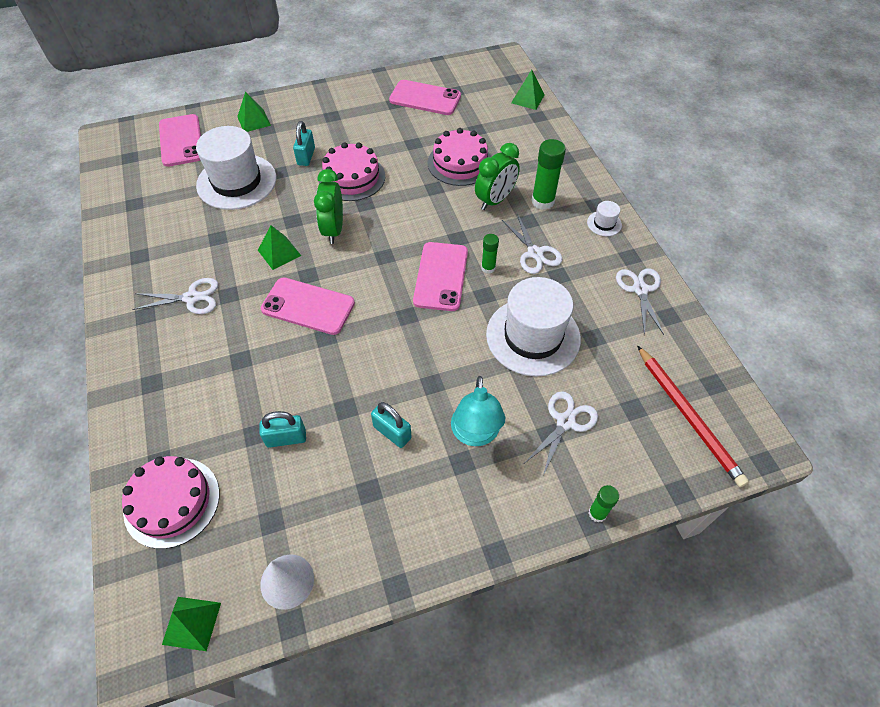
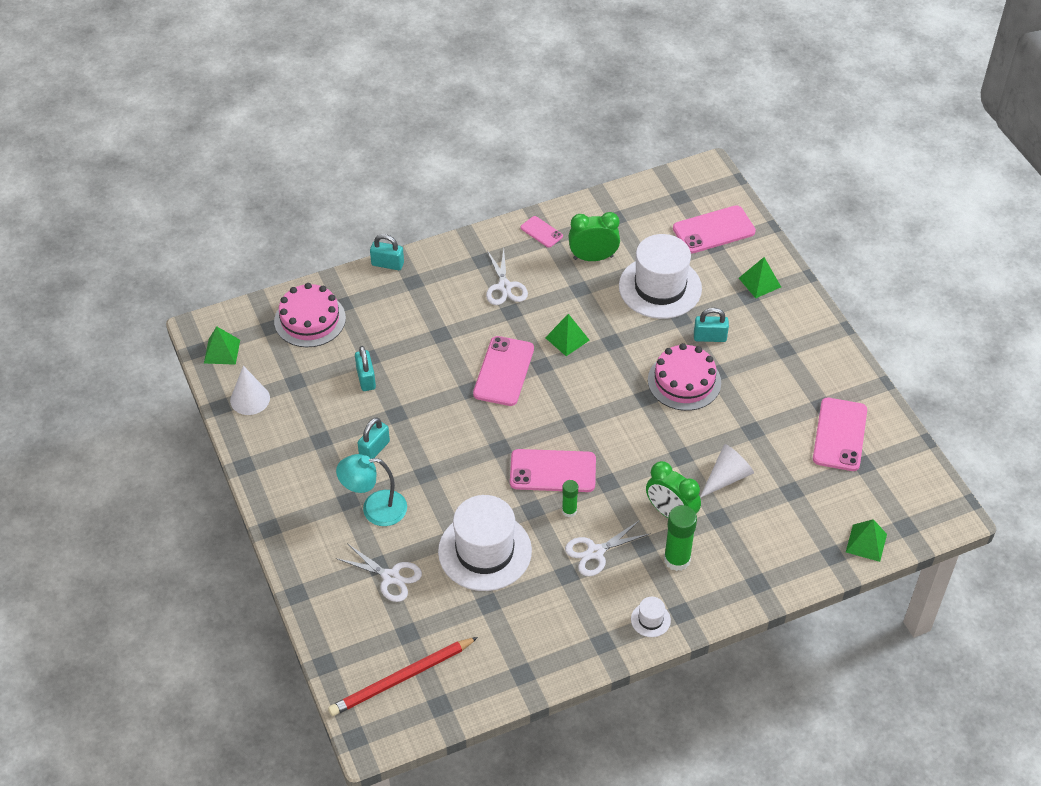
camera: 85 degrees right, 5 degrees down
green clock [314,169,343,244] -> green clock moved to [568,212,620,261]
pink cake [428,128,491,186] -> white cone [700,444,754,498]
green glue stick [589,485,619,523] -> none
white scissors [616,268,664,335] -> none
none -> turquoise padlock [370,234,404,270]
none -> pink phone [521,216,563,248]

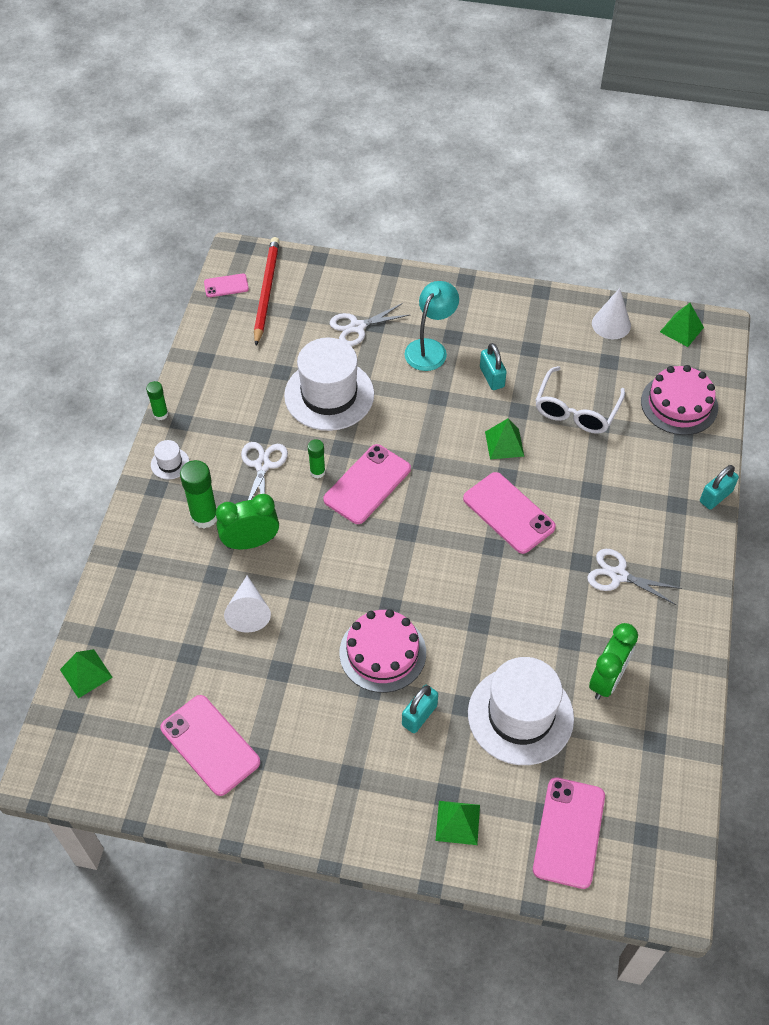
camera: 125 degrees right, 5 degrees up
turquoise padlock [355,346,376,391] -> white glasses [535,366,625,434]
pink phone [521,216,563,248] -> pink phone moved to [204,274,249,297]
green pyramid [545,314,590,356] -> green pyramid moved to [485,419,524,459]
none -> green glue stick [146,381,168,420]

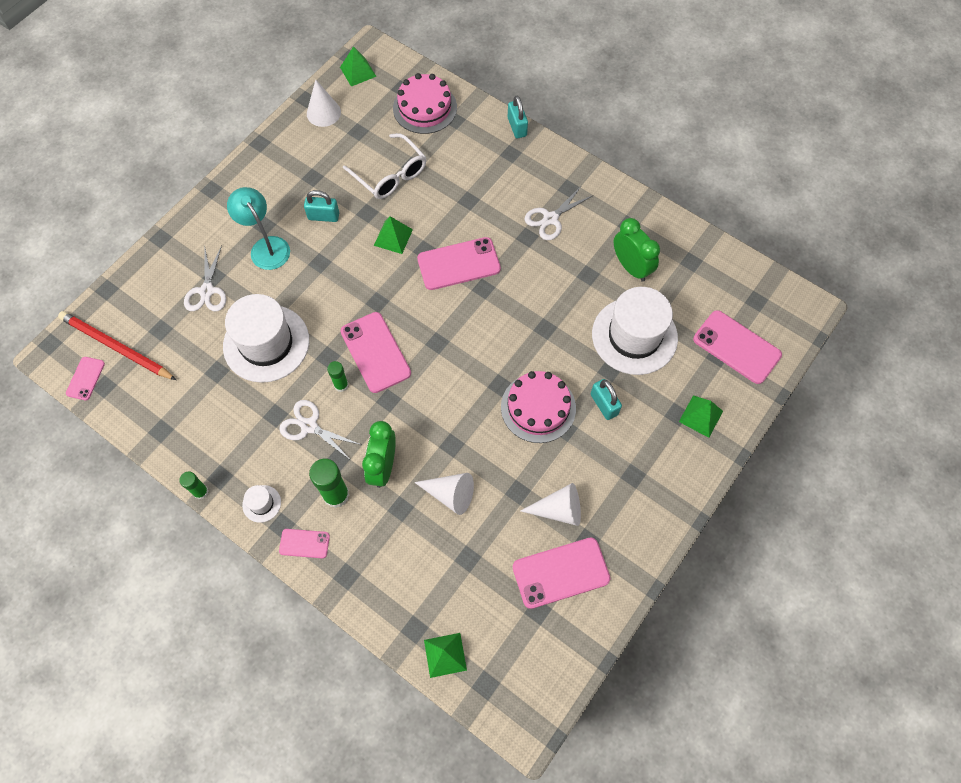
camera: 65 degrees left, 10 degrees up
none -> pink phone [279,529,330,558]
none -> white cone [521,483,581,526]

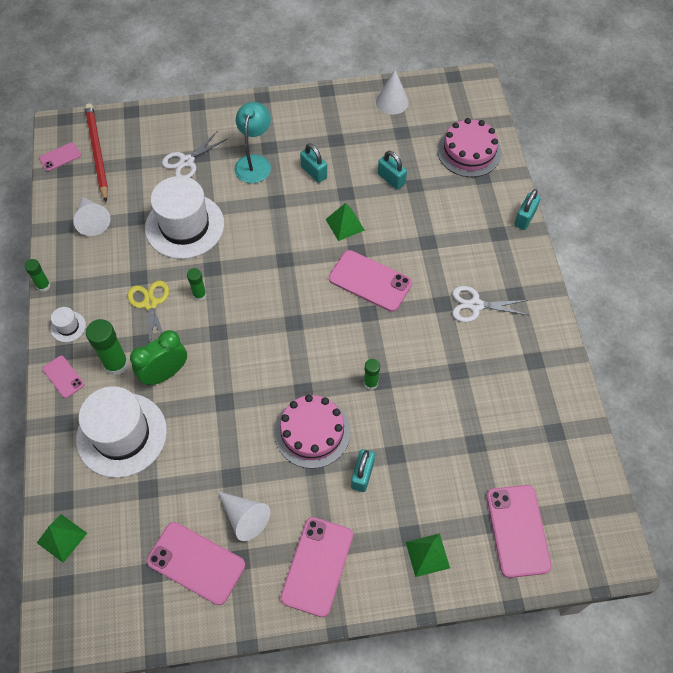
camera: 45 degrees right, 5 degrees down
white scissors [279,400,361,459] -> yellow scissors [127,280,169,343]
green pyramid [340,46,377,87] -> none
pink phone [341,312,411,393] -> pink phone moved to [280,517,353,617]
white glasses [343,133,426,199] -> turquoise padlock [378,151,407,190]
white cone [414,473,474,515] -> white cone moved to [73,197,111,236]
white hat [592,287,678,375] -> white hat moved to [76,386,167,478]
green clock [614,218,660,282] -> none
none -> green glue stick [364,359,380,390]

